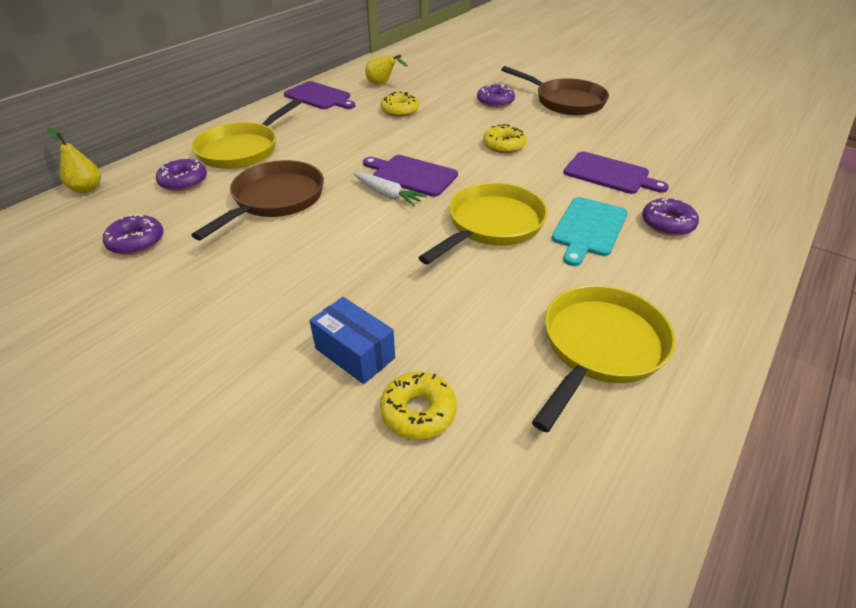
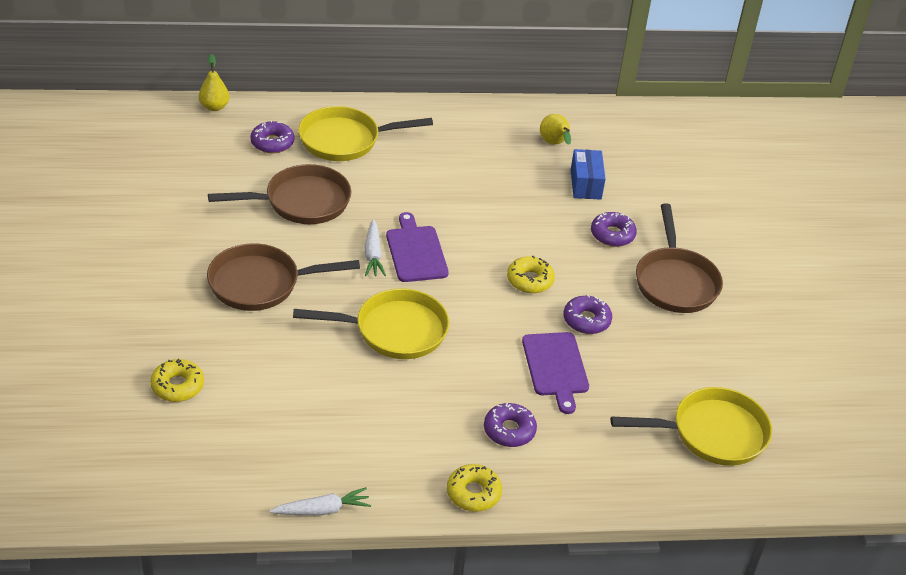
camera: 45 degrees right, 0 degrees up
purple donut [103,214,164,255] -> purple donut moved to [563,295,612,334]
purple cutting board [284,81,355,109] -> none
blue box [309,297,395,384] -> blue box moved to [571,149,606,200]
yellow donut [380,91,419,117] -> yellow donut moved to [447,464,502,512]
yellow pan [532,285,675,433] -> yellow pan moved to [611,387,772,466]
turquoise cutting board [552,197,628,266] -> none
none -> brown pan [207,243,360,311]
none -> white carrot [270,487,371,515]

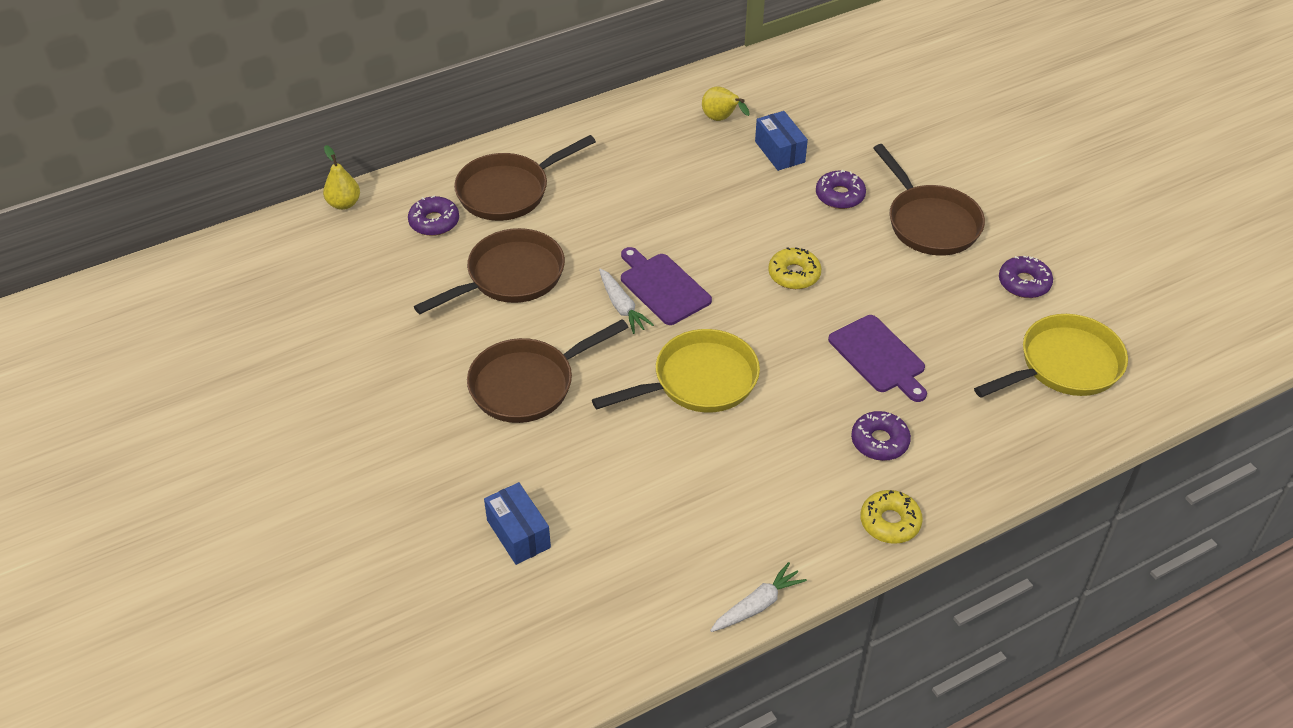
camera: 20 degrees left, 5 degrees up
yellow donut [150,359,204,402] -> blue box [484,482,551,565]
yellow pan [298,106,433,161] -> brown pan [454,135,596,221]
purple donut [563,295,612,334] -> purple donut moved to [999,256,1053,298]

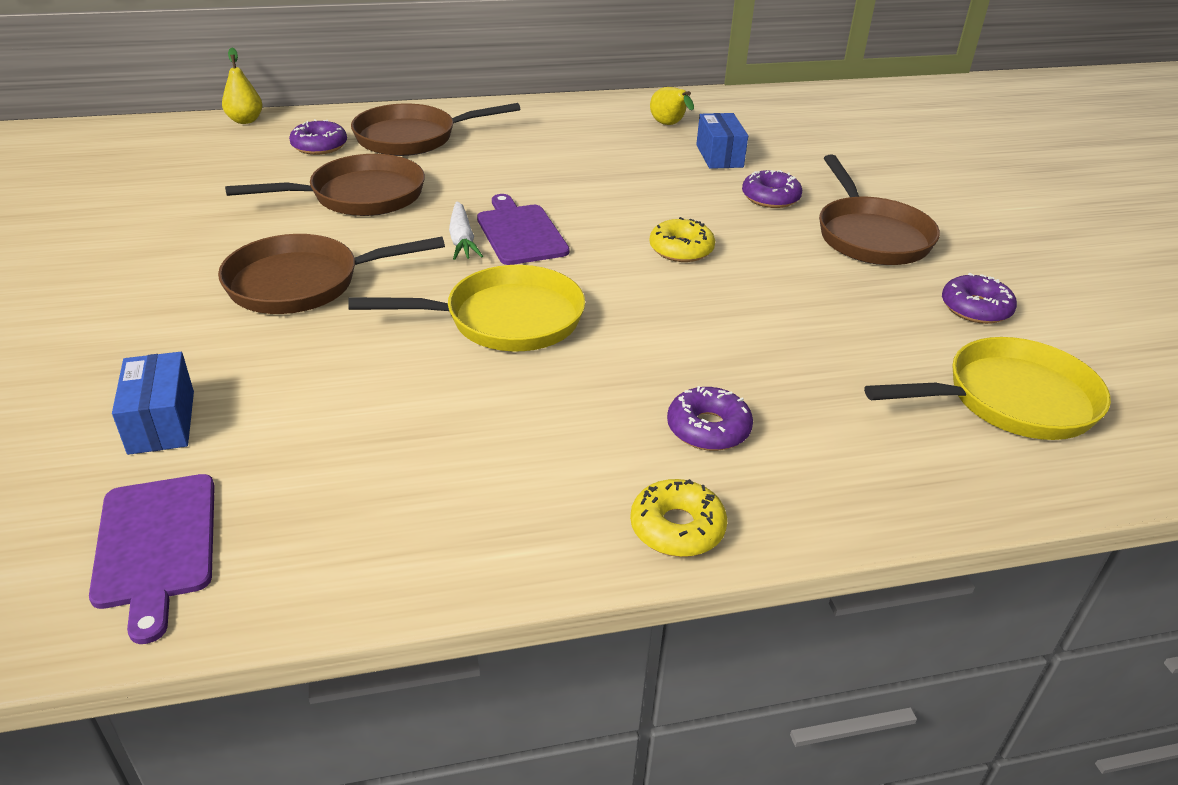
camera: 15 degrees right, 10 degrees down
white carrot [710,562,807,632] -> none
purple cutting board [828,315,927,402] -> purple cutting board moved to [89,474,215,644]

